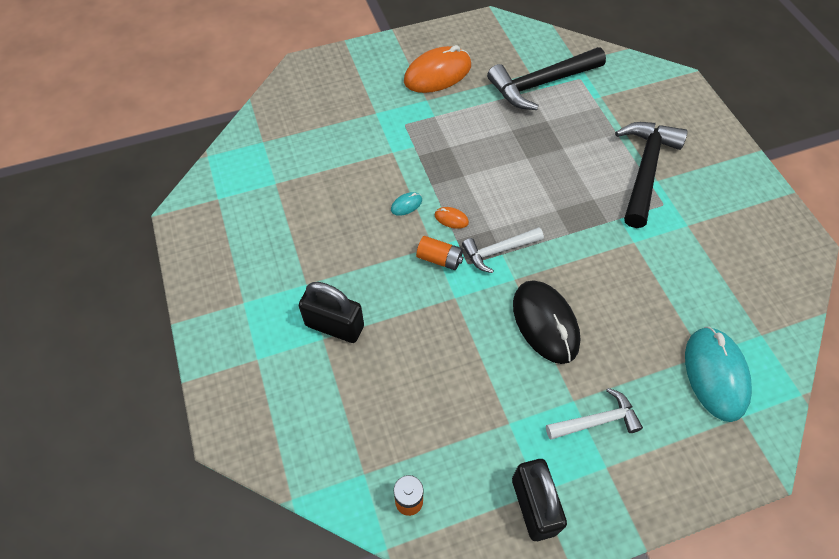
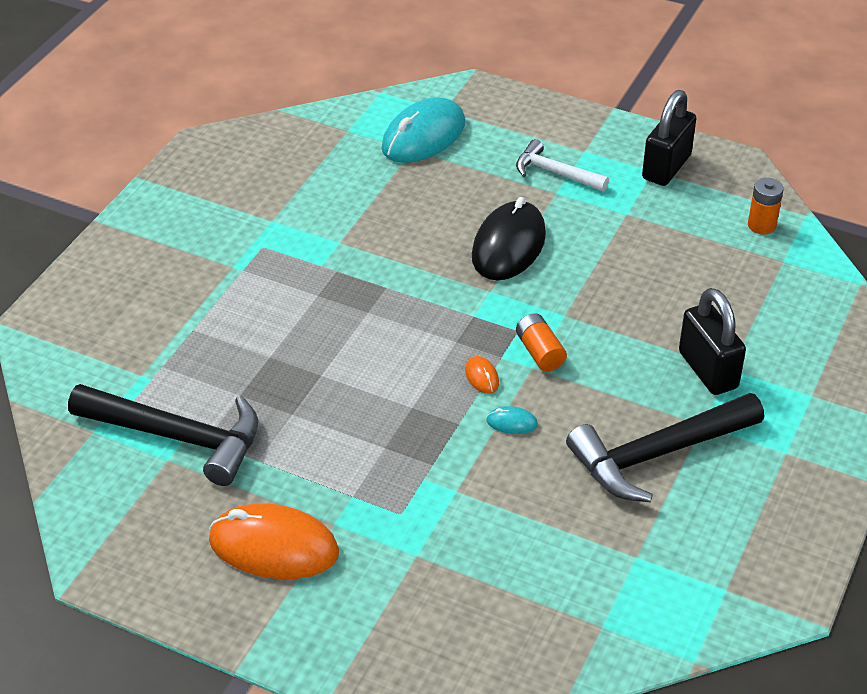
camera: 135 degrees left, 15 degrees down
white hammer [462,227,544,273] -> none
black hammer [615,122,688,228] -> black hammer moved to [566,393,764,502]

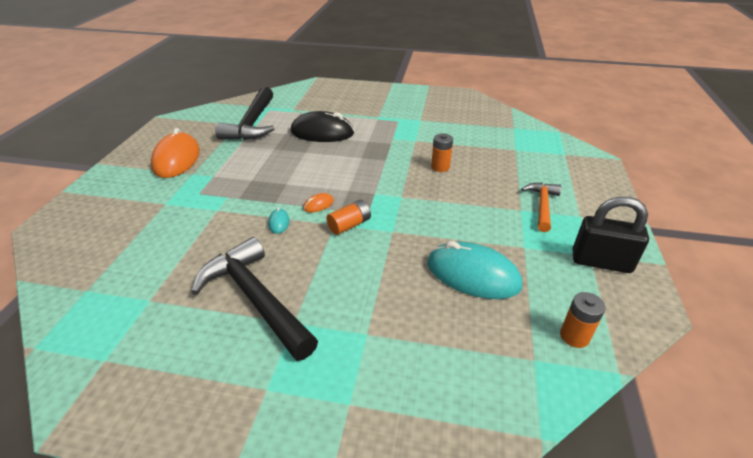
camera: 75 degrees right, 5 degrees down
turquoise mouse [381,97,465,163] -> turquoise mouse moved to [427,241,522,299]
black mouse [472,197,546,280] -> black mouse moved to [291,111,354,142]
white hammer [516,139,609,192] -> orange hammer [522,183,561,232]
black padlock [679,288,746,395] -> none
none -> orange battery [431,133,453,172]

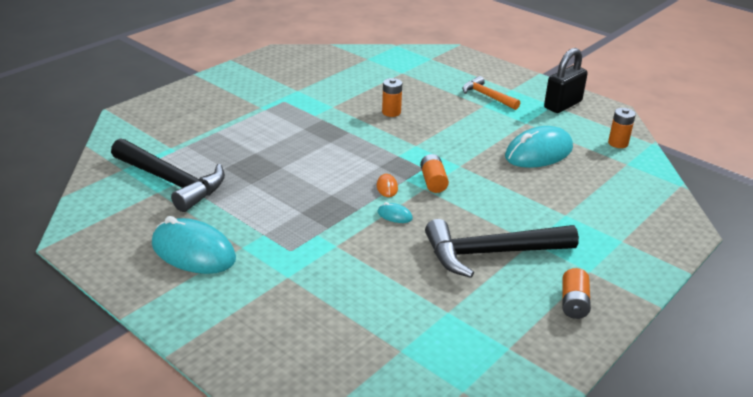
camera: 60 degrees left, 5 degrees down
orange mouse [151,128,200,178] -> turquoise mouse [152,216,236,274]
black mouse [291,111,354,142] -> none
none -> orange battery [562,268,591,319]

